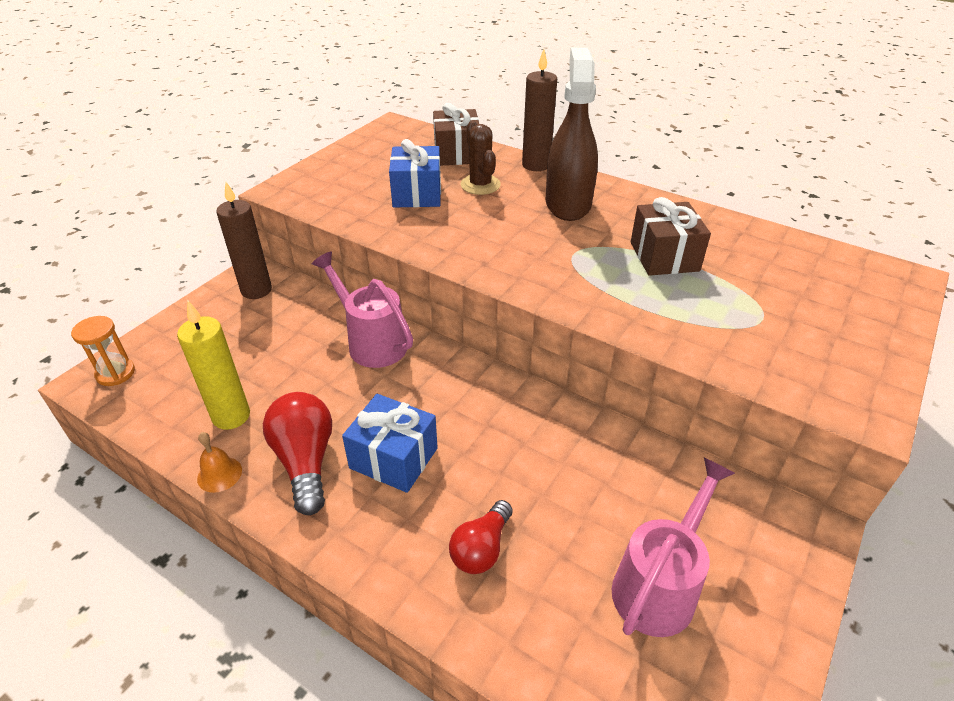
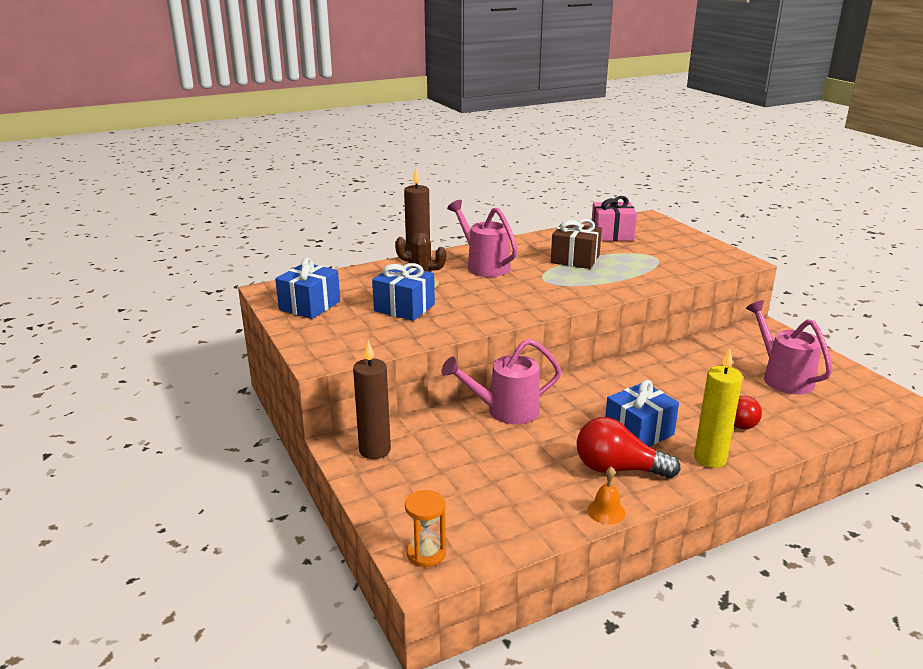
camera: 60 degrees left, 15 degrees down
yellow candle [177,301,250,430] -> yellow candle moved to [694,348,743,468]
brown gift [433,103,479,166] -> none
brown spray bottle [546,48,598,221] -> pink watering can [447,200,518,277]
none -> blue gift [275,257,340,319]
none -> pink gift [592,196,637,241]

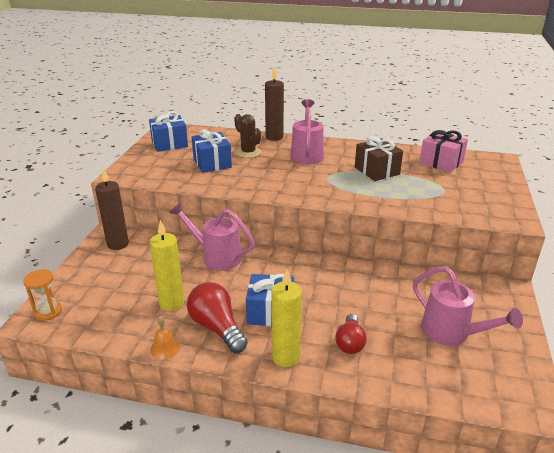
camera: 40 degrees right, 5 degrees up
pink watering can [746,300,832,395] -> pink watering can turned 120 degrees clockwise [413,266,523,346]
none -> yellow candle [150,220,184,311]

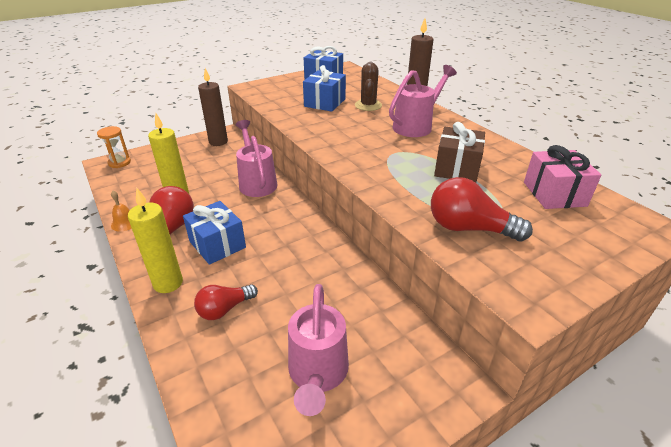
camera: 45 degrees right, 5 degrees up
none -> red light bulb [431,177,533,241]

